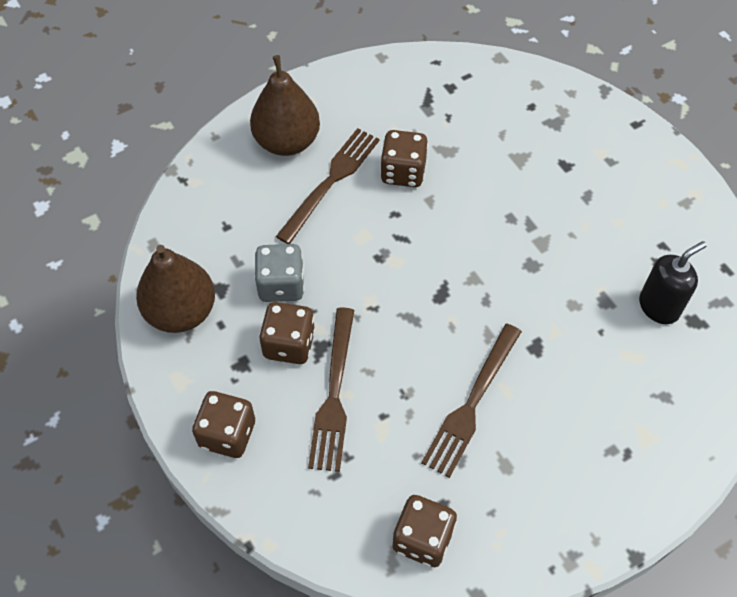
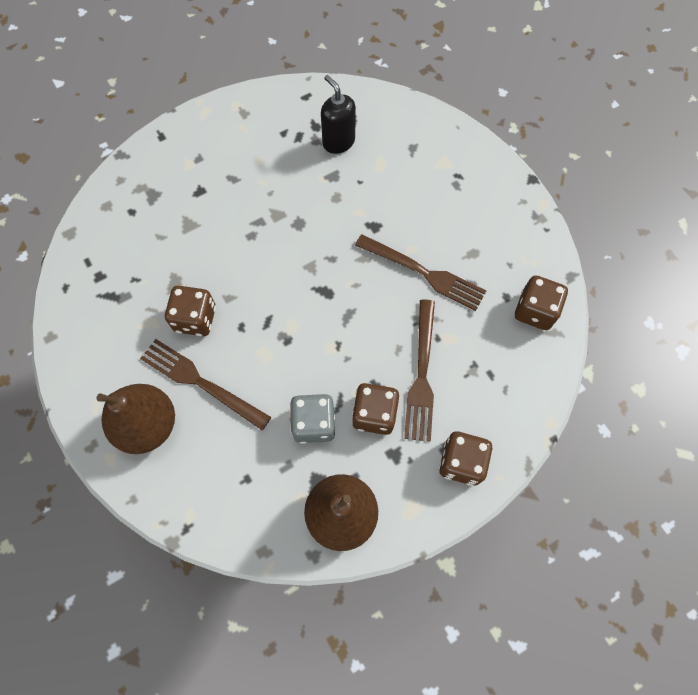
camera: 90 degrees left, 10 degrees up
brown fork [308,307,354,472] -> brown fork turned 90 degrees clockwise [404,300,435,442]

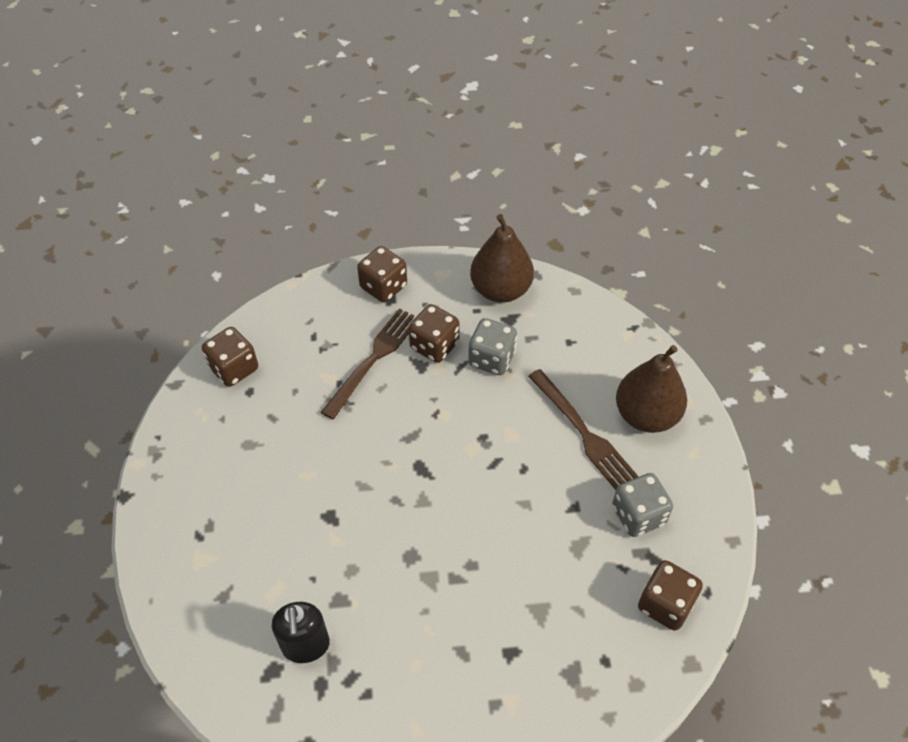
camera: 155 degrees left, 15 degrees down
brown dice [165,286,216,336] -> brown dice moved to [638,560,703,631]
brown fork [355,234,486,311] -> none
none -> grey dice [612,473,673,537]

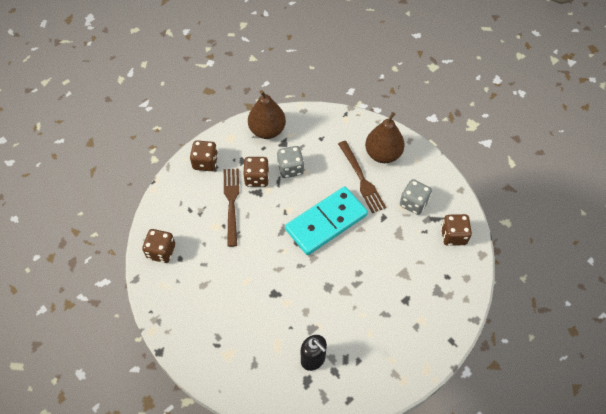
camera: 35 degrees left, 5 degrees up
brown fork [528,369,639,490] -> brown fork turned 45 degrees clockwise [338,141,386,213]
none -> turquoise domino [285,187,368,255]

